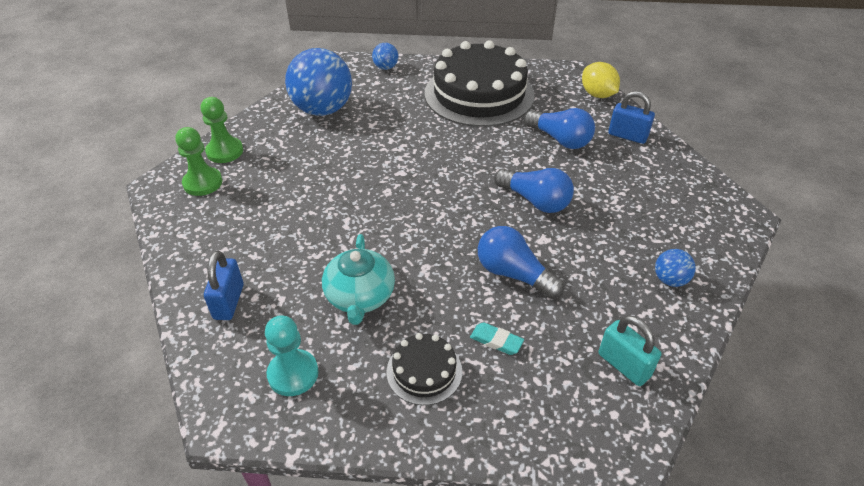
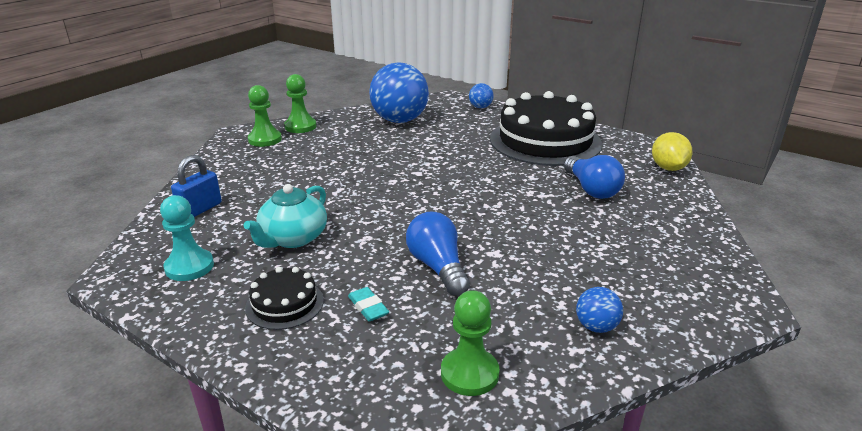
camera: 30 degrees right, 15 degrees down
blue light bulb [494,168,574,213] -> none
turquoise padlock [598,315,661,386] -> green pawn [441,290,499,396]
blue padlock [608,91,655,144] -> none

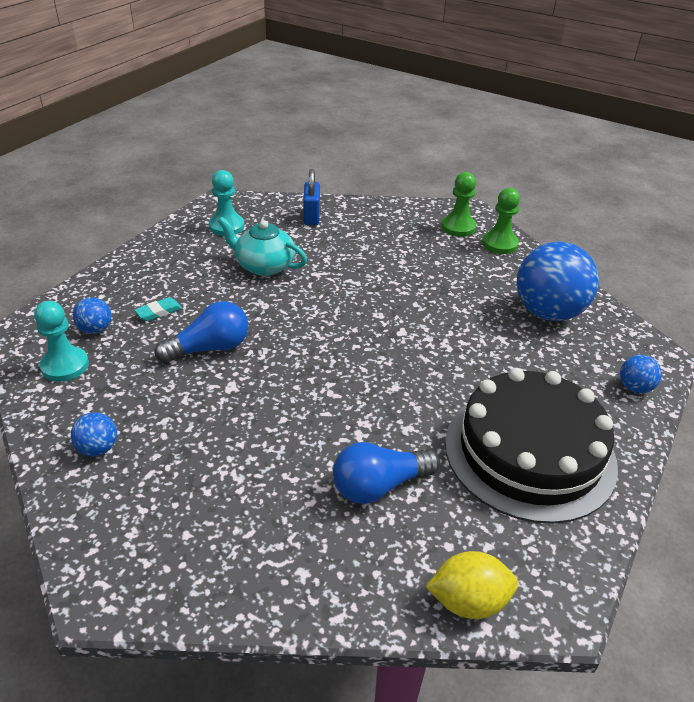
camera: 85 degrees right, 10 degrees up
blue padlock [171,155,222,217] -> blue padlock turned 60 degrees clockwise [303,169,320,225]
black cake [245,267,324,330] -> none
green pawn [441,290,499,396] -> turquoise pawn [34,301,89,381]
none -> blue ball [73,297,111,334]

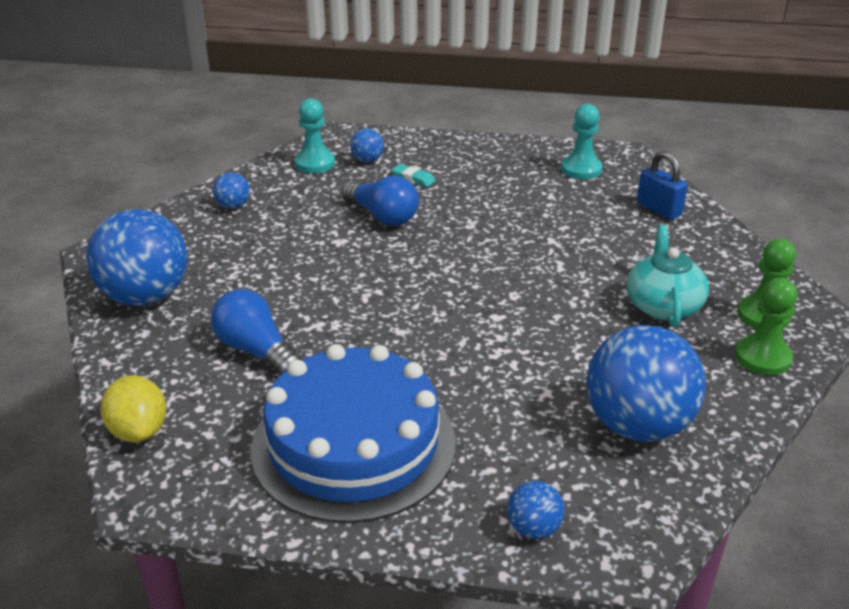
camera: 70 degrees right, 5 degrees down
turquoise teapot [218,217,307,276] -> turquoise teapot moved to [627,225,709,327]
blue padlock [303,169,320,225] -> blue padlock turned 75 degrees clockwise [637,151,688,220]
black cake [445,368,618,524] -> blue cake [251,344,456,523]
none -> blue ball [87,209,188,306]

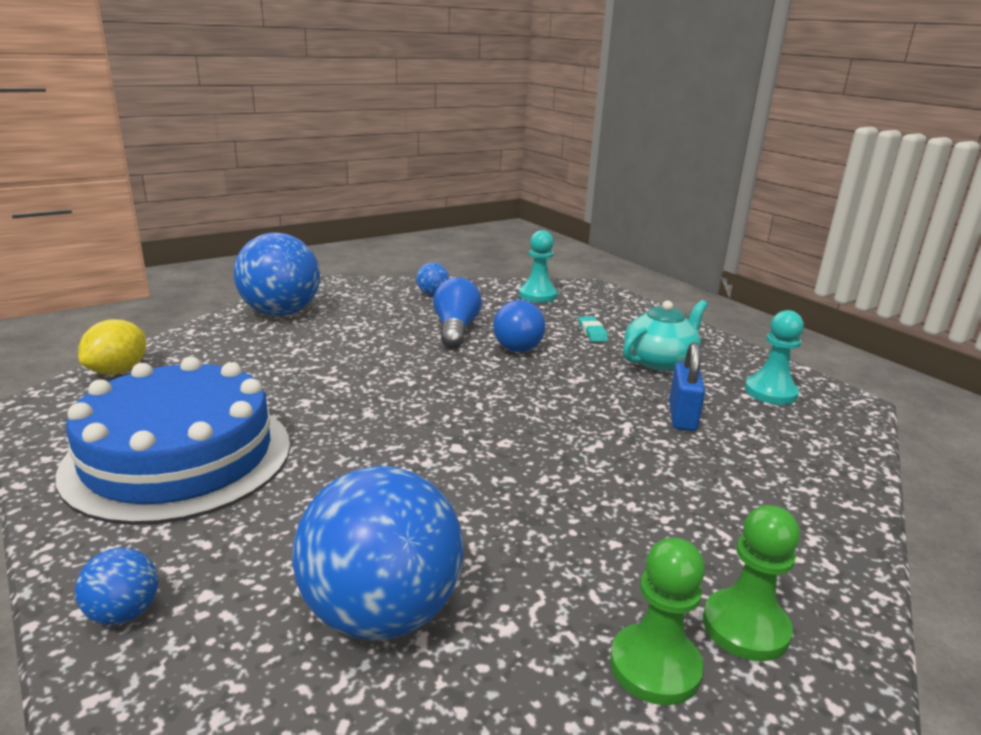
camera: 45 degrees right, 10 degrees down
blue light bulb [211,289,301,376] -> blue light bulb moved to [433,277,482,349]
blue ball [350,128,384,163] -> none
turquoise teapot [627,225,709,327] -> turquoise teapot moved to [623,300,708,371]
blue padlock [637,151,688,220] -> blue padlock moved to [669,342,705,431]

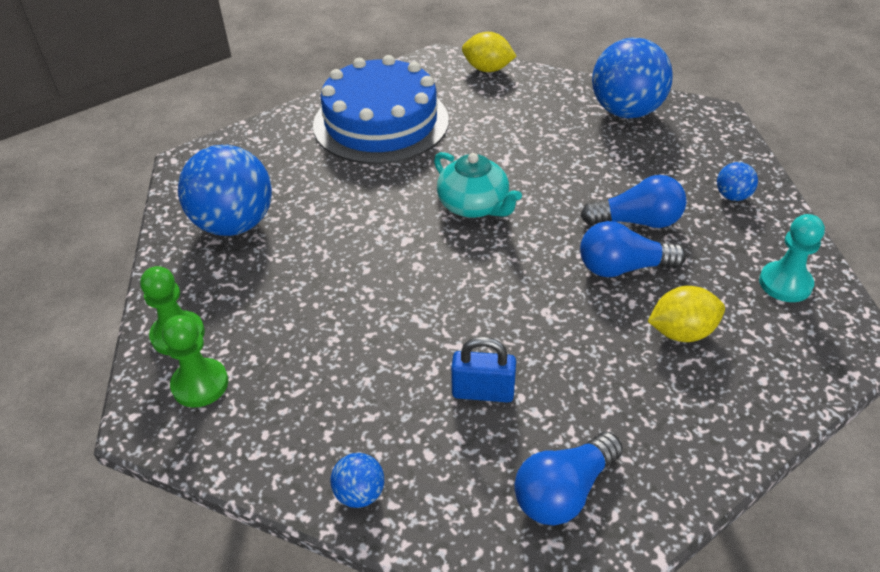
camera: 90 degrees right, 20 degrees up
blue ball [75,548,158,625] -> blue ball moved to [330,453,384,508]
turquoise eraser [579,316,608,342] -> yellow lemon [648,286,725,342]
turquoise teapot [623,300,708,371] -> turquoise teapot moved to [434,152,522,218]
turquoise pawn [745,310,804,405] -> blue light bulb [514,432,623,526]

